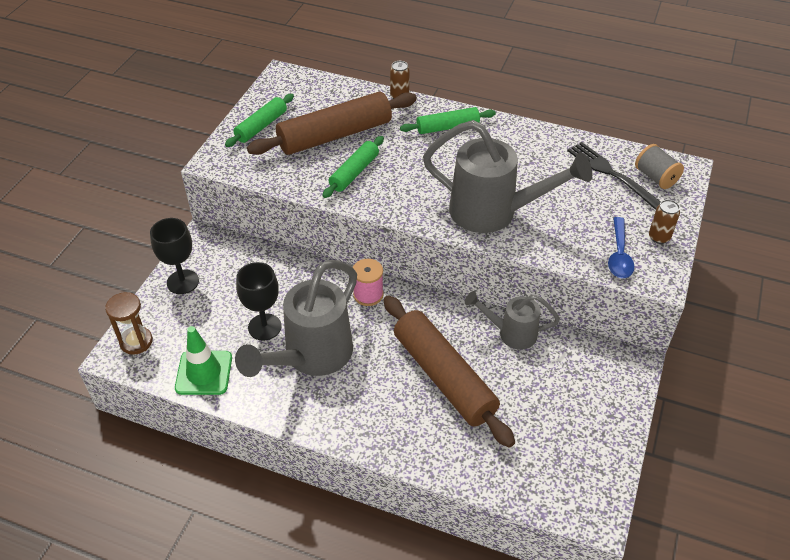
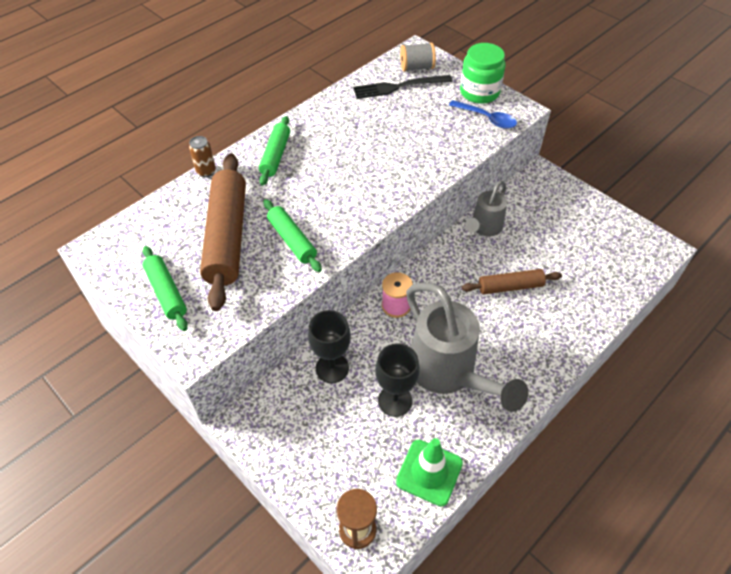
camera: 65 degrees left, 5 degrees up
black goblet [150,218,199,294] -> black goblet moved to [308,310,351,383]
brown rolling pin [383,295,515,448] -> brown rolling pin [462,269,562,294], size x0.55
grey watering can [423,120,592,233] -> none
brown can [649,200,680,244] -> green jar [460,43,506,104]

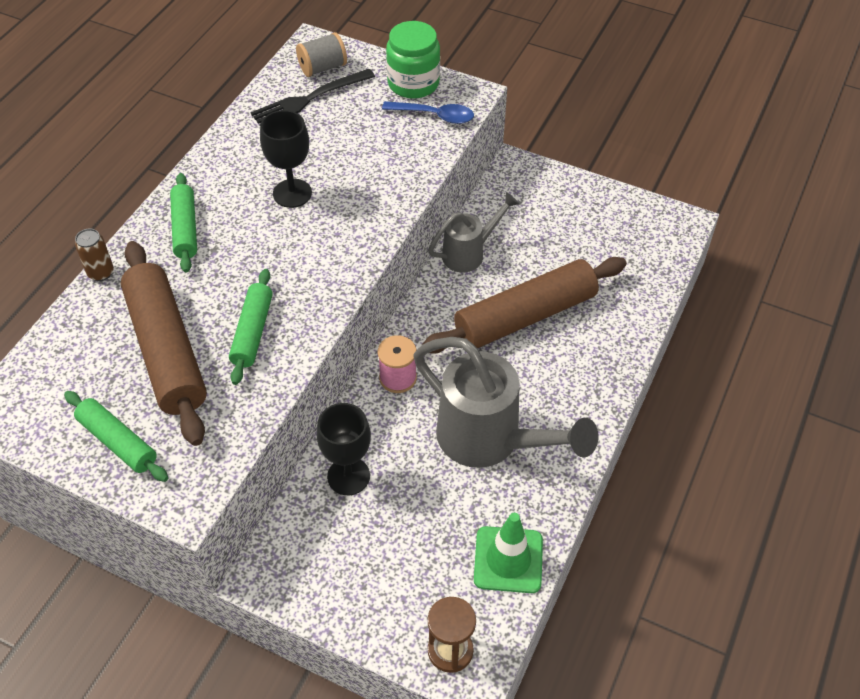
camera: 20 degrees left, 0 degrees up
green rolling pin [263,199,322,272] -> green rolling pin turned 60 degrees clockwise [229,269,273,385]
black goblet [375,343,420,417] -> black goblet moved to [260,110,312,208]
brown rolling pin [462,269,562,294] -> brown rolling pin [423,257,627,354], size x1.82
grey watering can [465,180,507,237] -> grey watering can turned 135 degrees counterclockwise [428,192,519,272]

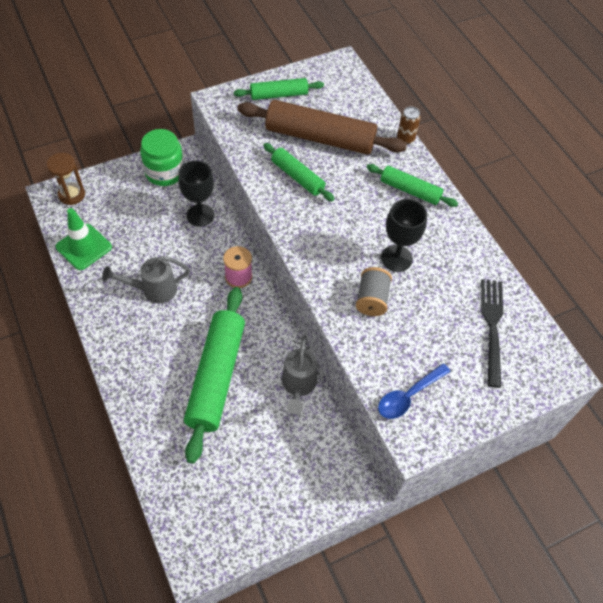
camera: 125 degrees right, 5 degrees up
grey spool [296,32,347,77] -> grey spool moved to [356,267,392,316]
green jar [386,21,440,99] -> green jar moved to [140,129,184,186]
grey watering can [414,337,598,468] -> grey watering can [102,256,190,303], size x0.57
brown rolling pin [423,257,627,354] -> green rolling pin [184,287,245,464]

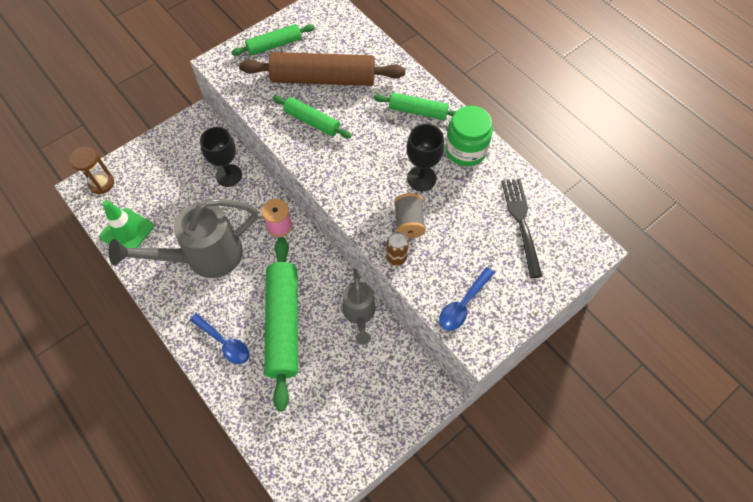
camera: 10 degrees left, 5 degrees up
grey watering can [102,256,190,303] -> grey watering can [108,198,258,278], size x1.77
green jar [140,129,184,186] -> green jar moved to [445,106,493,166]
brown can [397,107,421,145] -> brown can moved to [386,232,408,266]
none -> blue spoon [190,313,250,364]

